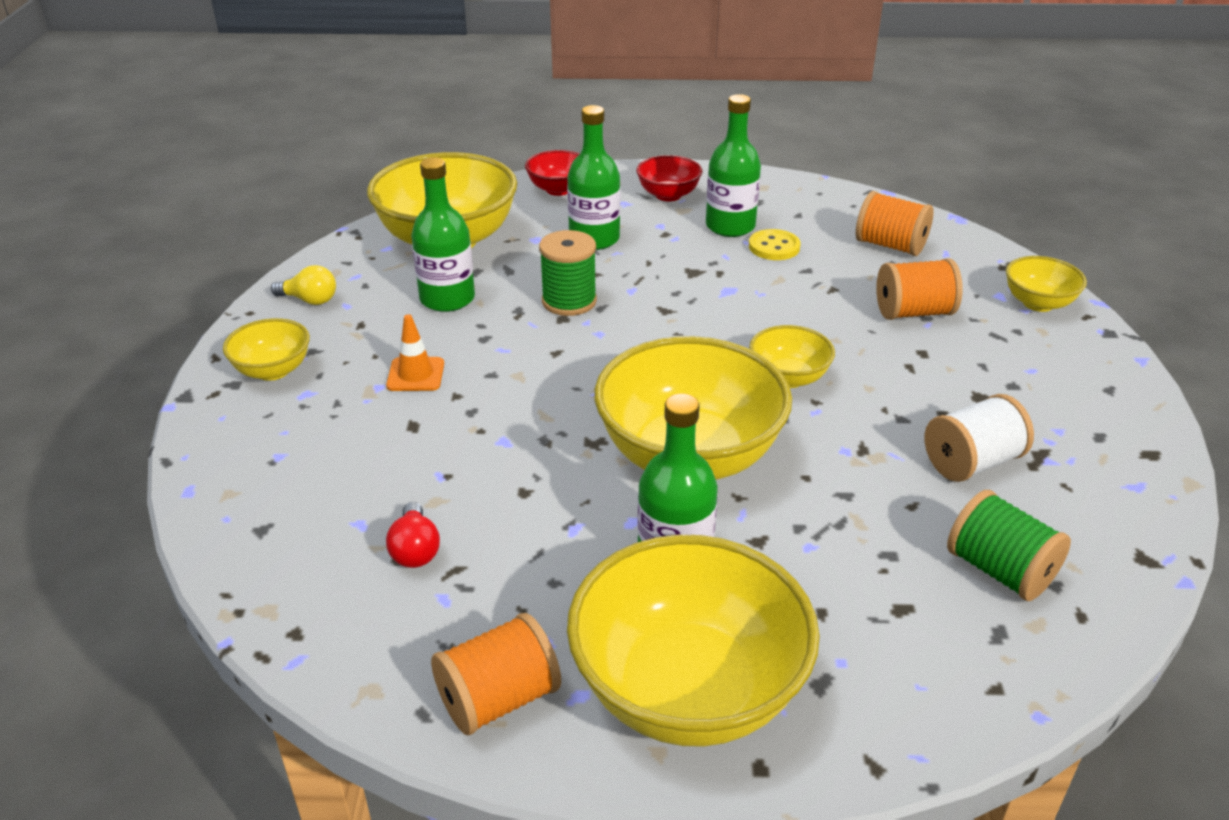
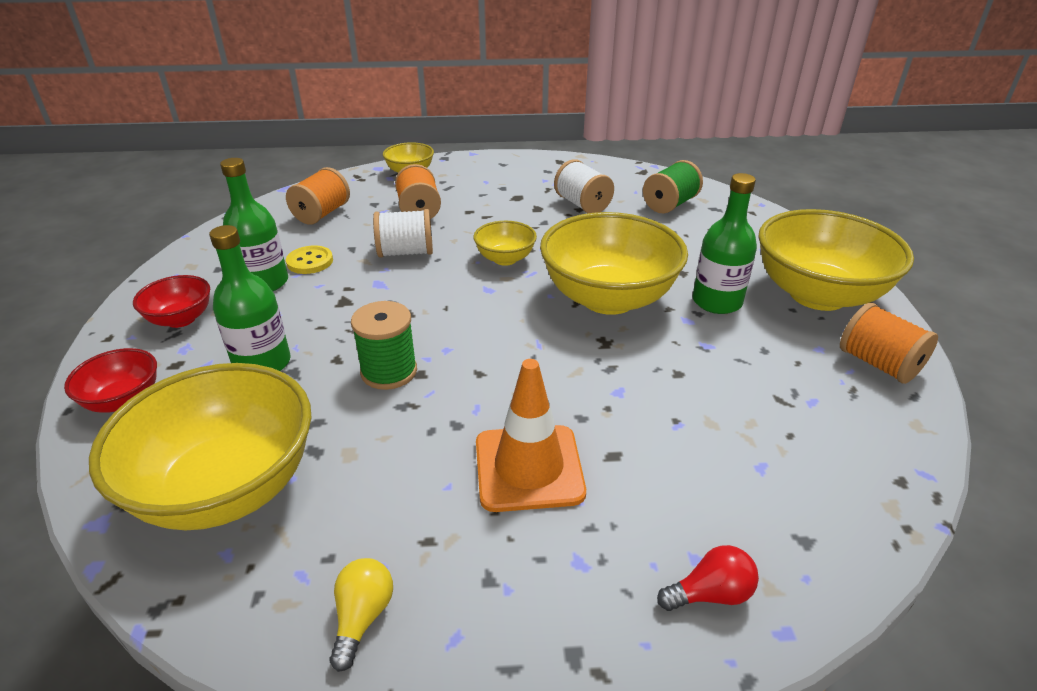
camera: 95 degrees left, 0 degrees up
yellow bowl [223,318,310,381] -> none
orange traffic cone [386,314,444,391] -> orange traffic cone [476,359,586,512], size x1.78
red light bulb [386,502,440,568] -> red light bulb moved to [657,545,759,611]
green bottle [411,157,475,312] -> none
none -> white spool [373,209,433,257]

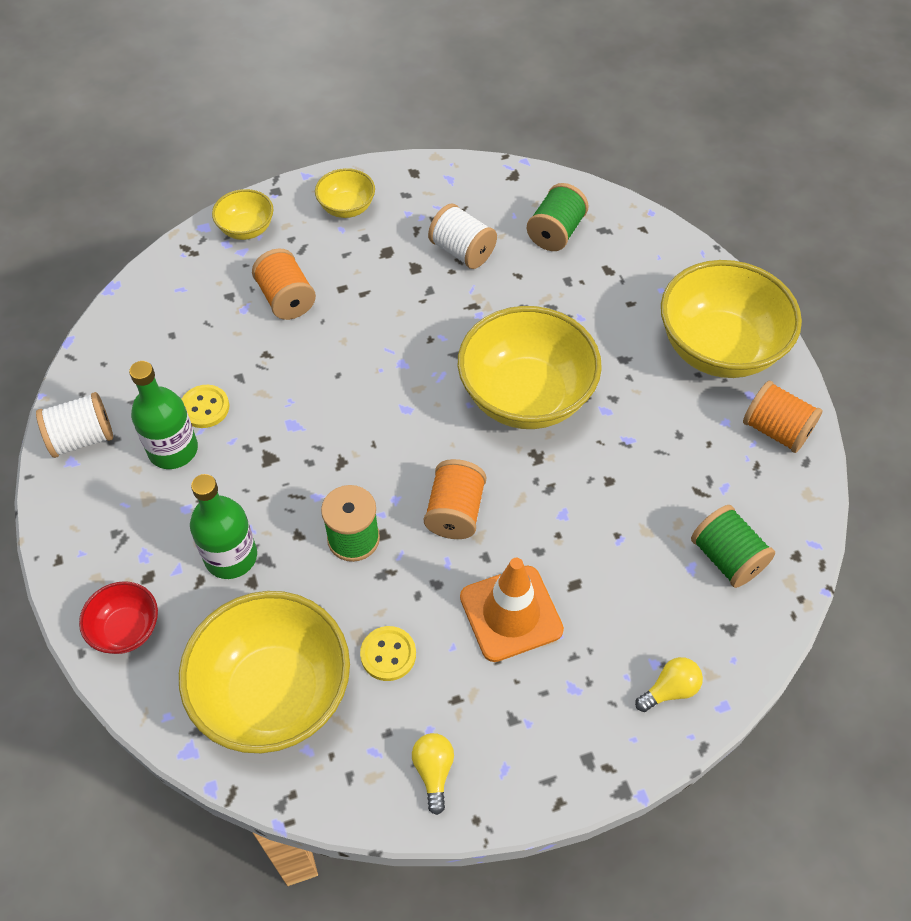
camera: 15 degrees left, 20 degrees up
red bowl [133,275,210,328] -> none
orange spool [286,167,350,225] -> orange spool moved to [424,459,486,539]
white spool [373,209,433,257] -> white spool moved to [36,392,113,458]
yellow bowl [473,221,537,266] -> yellow bowl moved to [315,168,375,218]
red light bulb [657,545,759,611] -> yellow light bulb [635,657,703,712]
green bottle [692,173,757,314] -> none
none -> yellow button [360,626,416,681]
none -> green spool [691,505,775,588]

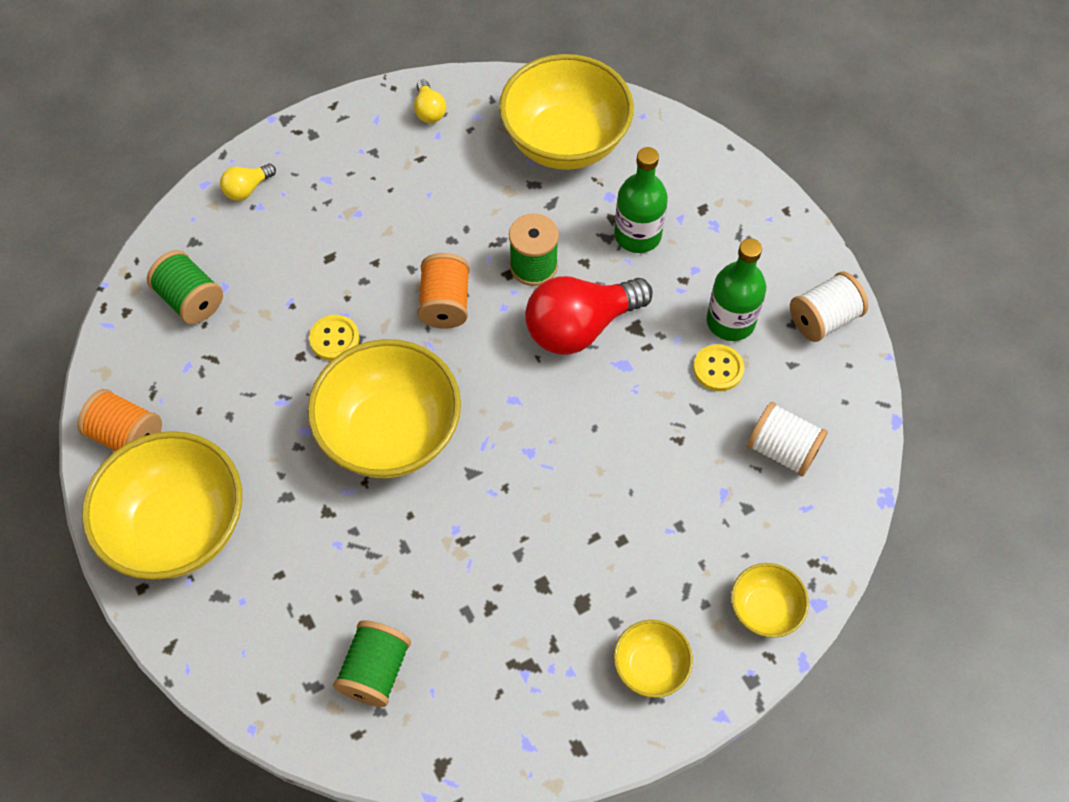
camera: 170 degrees right, 5 degrees up
red bowl [79,581,158,654] -> none
orange spool [252,249,316,320] -> none
yellow button [360,626,416,681] -> yellow button moved to [309,315,360,361]
white spool [428,204,497,269] -> white spool moved to [747,402,828,477]
orange traffic cone [460,558,564,662] -> none
none -> red light bulb [525,276,653,355]

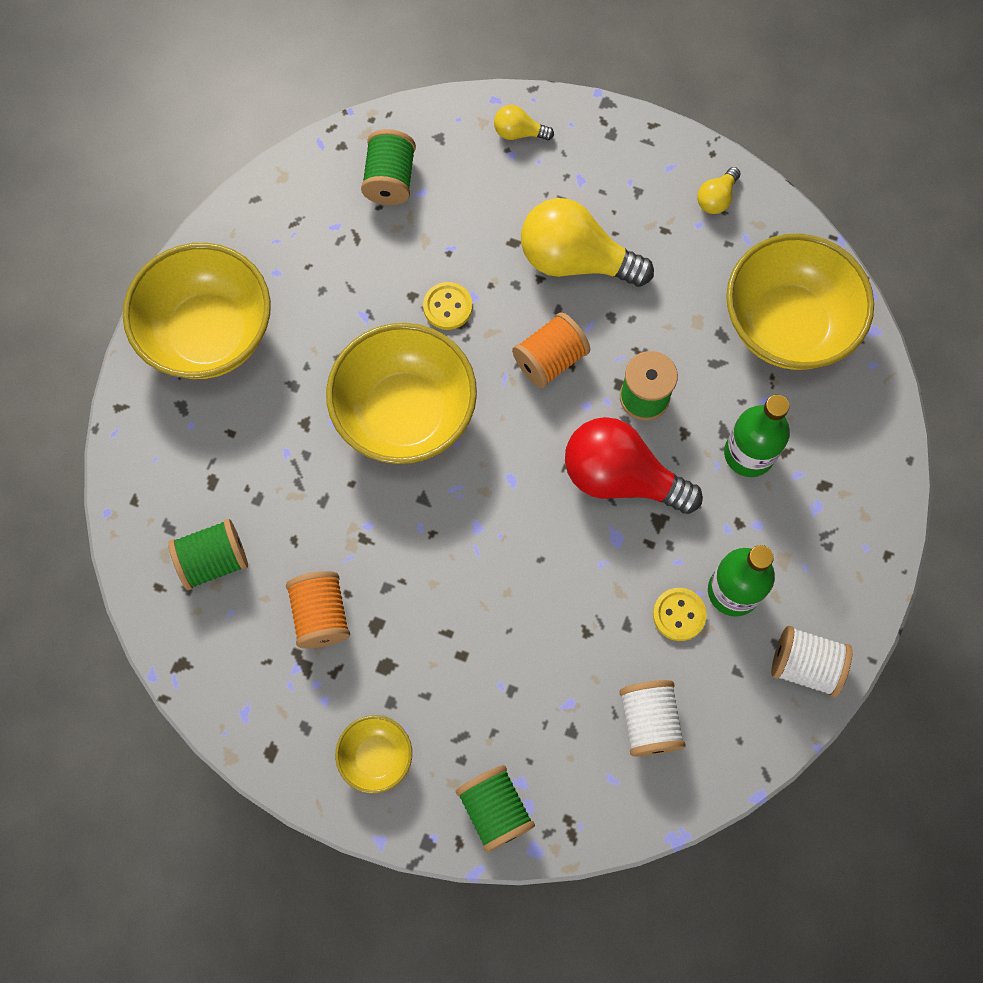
camera: 50 degrees right, 10 degrees up
orange spool [77,389,162,451] -> orange spool moved to [286,571,350,648]
yellow bowl [731,563,809,638] -> green spool [456,765,535,852]
none -> yellow light bulb [521,198,654,287]

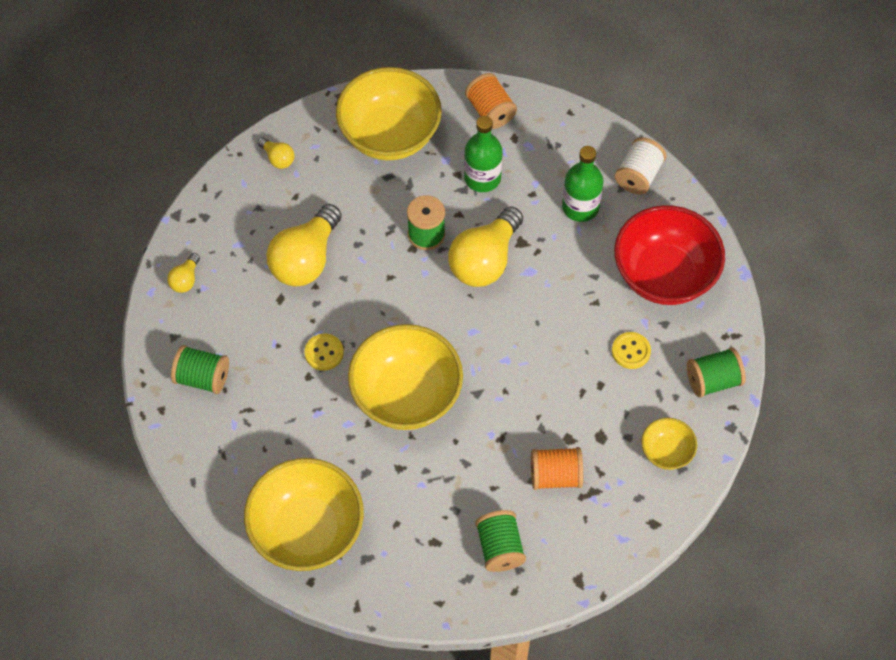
camera: 80 degrees left, 10 degrees down
orange spool [512,312,590,388] -> orange spool moved to [465,73,517,129]
red light bulb [565,417,703,514] -> yellow light bulb [448,206,523,287]
white spool [620,680,686,756] -> red bowl [614,205,725,305]
yellow button [653,588,707,641] -> yellow button moved to [612,332,651,369]

